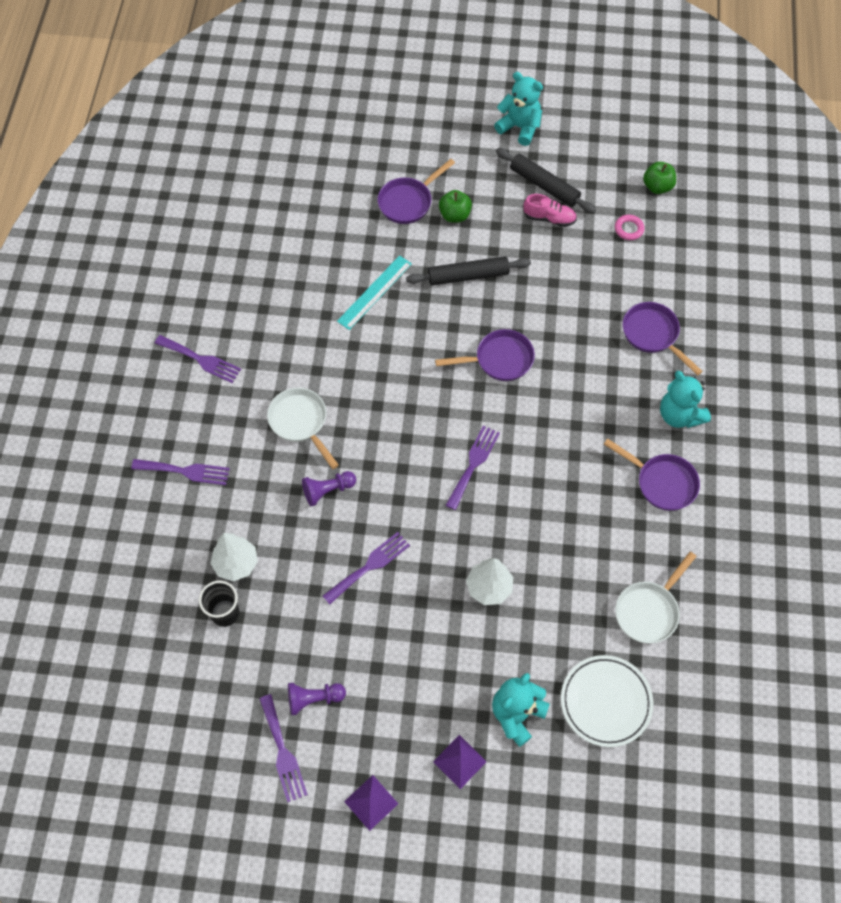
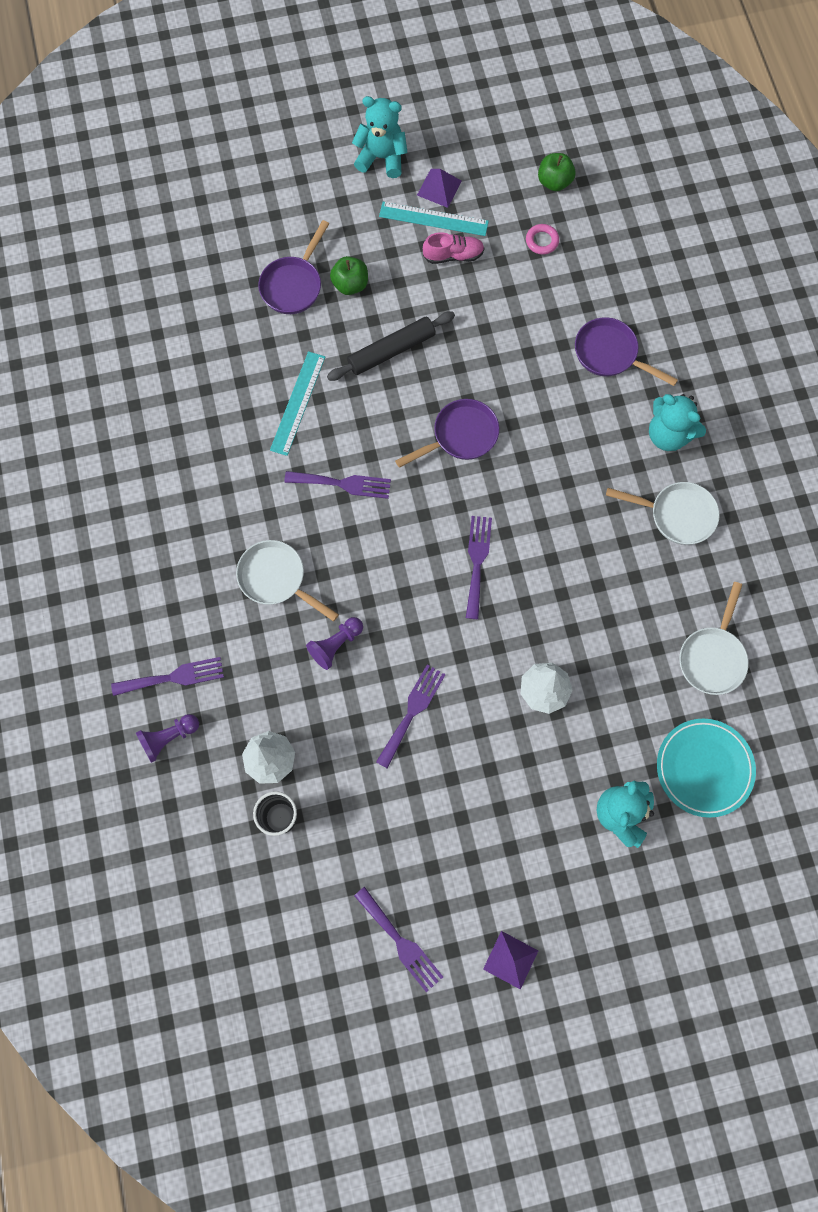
camera: 20 degrees left, 10 degrees up
purple fork [155,335,241,383] -> purple fork moved to [284,471,391,499]
purple pawn [288,683,346,715] -> purple pawn moved to [136,714,199,763]
purple pyramid [433,735,487,789] -> purple pyramid moved to [417,169,462,208]
black rolling pin [496,148,596,213] -> turquoise ruler [379,202,489,236]
white plate [561,655,653,747] -> turquoise plate [657,719,756,818]
purple pan [604,439,700,511] -> white pan [606,482,720,545]

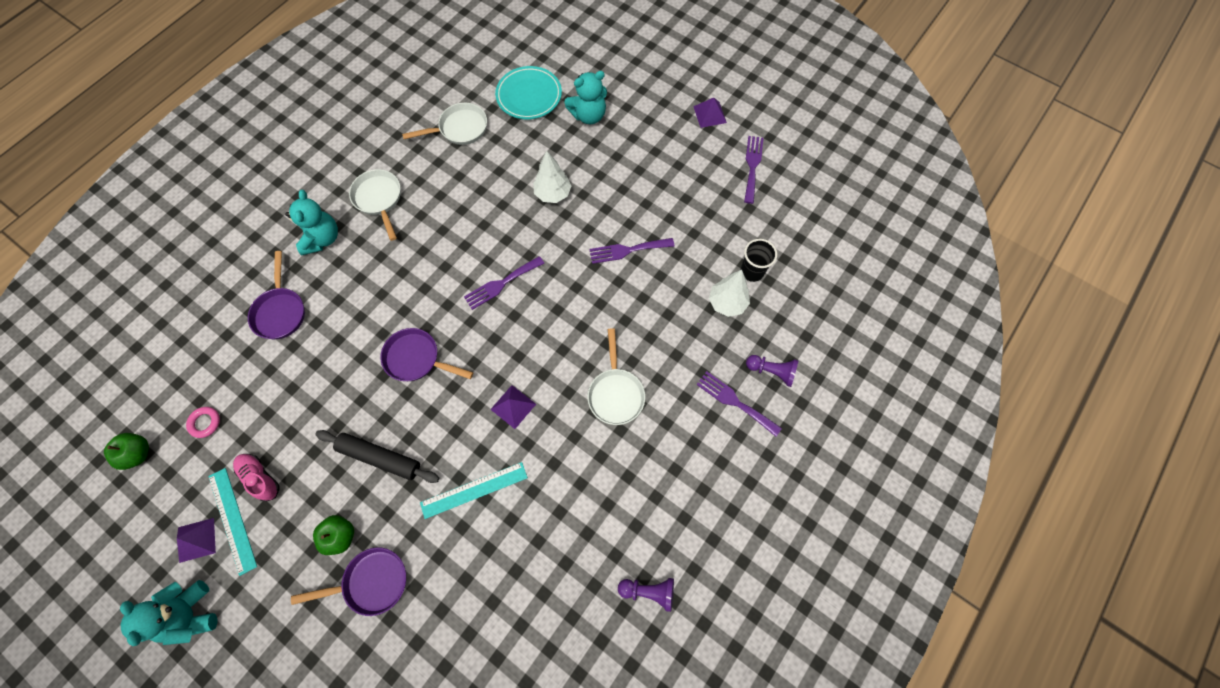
camera: 130 degrees left, 5 degrees down
purple fork [284,471,391,499] -> purple pyramid [490,385,536,429]
purple pawn [306,617,363,670] -> purple pawn moved to [618,578,674,612]

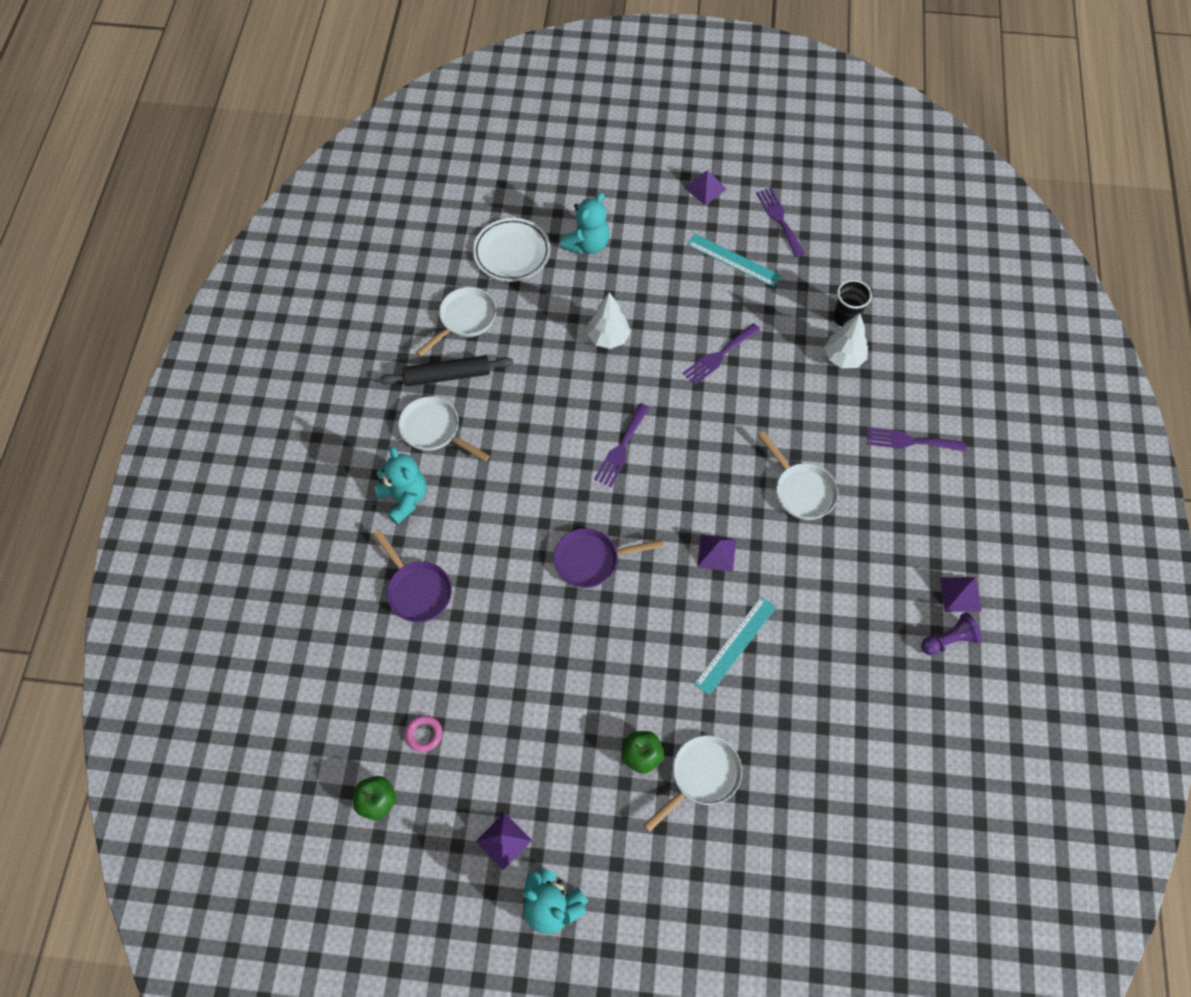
camera: 30 degrees left, 5 degrees down
turquoise ruler [208,468,257,576] -> turquoise ruler moved to [687,234,781,287]
pink shoe [233,454,280,502] -> none
purple pan [291,547,406,616] -> white pan [643,735,742,832]
black rolling pin [315,430,439,483] -> black rolling pin moved to [379,355,513,386]
turquoise plate [495,66,562,119] -> white plate [473,218,551,282]
purple pawn [746,355,799,387] -> none
none -> purple pyramid [940,577,981,612]

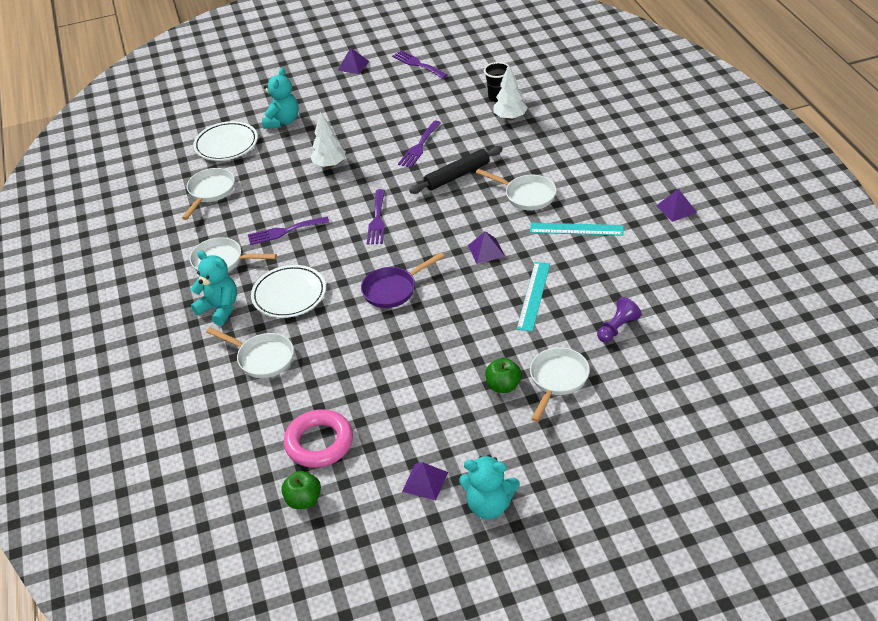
camera: 20 degrees left, 20 degrees down
purple pan [373,529,452,623] -> white pan [206,327,294,378]
black rolling pin [379,355,513,386] -> black rolling pin moved to [409,146,503,194]
pink ring [405,715,442,752] -> pink ring [284,409,353,468], size x2.08
turquoise ruler [687,234,781,287] -> turquoise ruler moved to [530,223,624,236]
purple fork [867,428,966,452] -> purple fork moved to [248,216,329,245]
purple pawn [921,612,982,655] -> purple pawn moved to [597,297,641,343]
none -> white plate [251,265,326,318]

